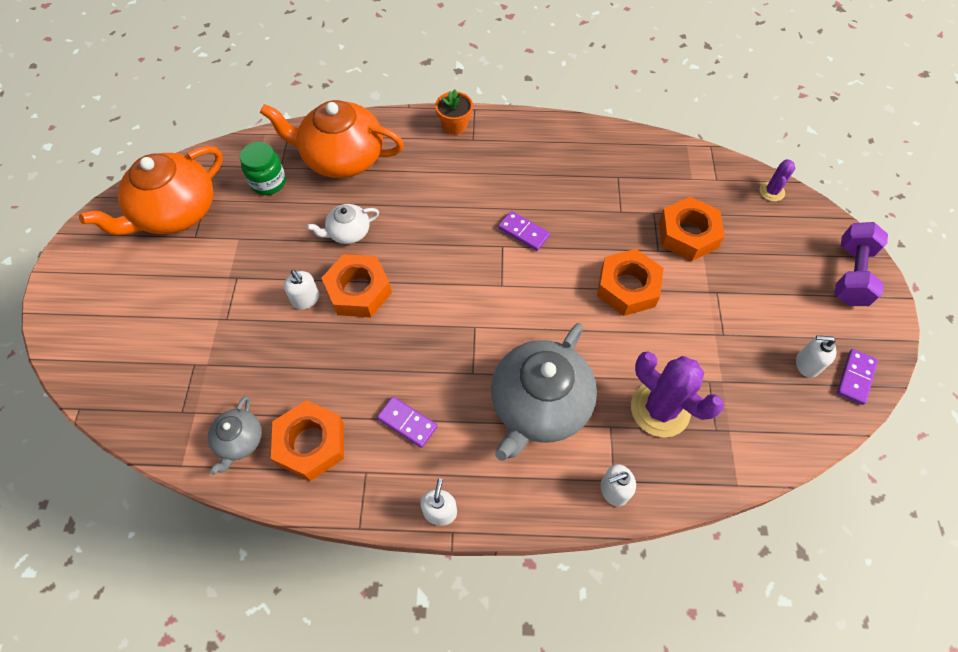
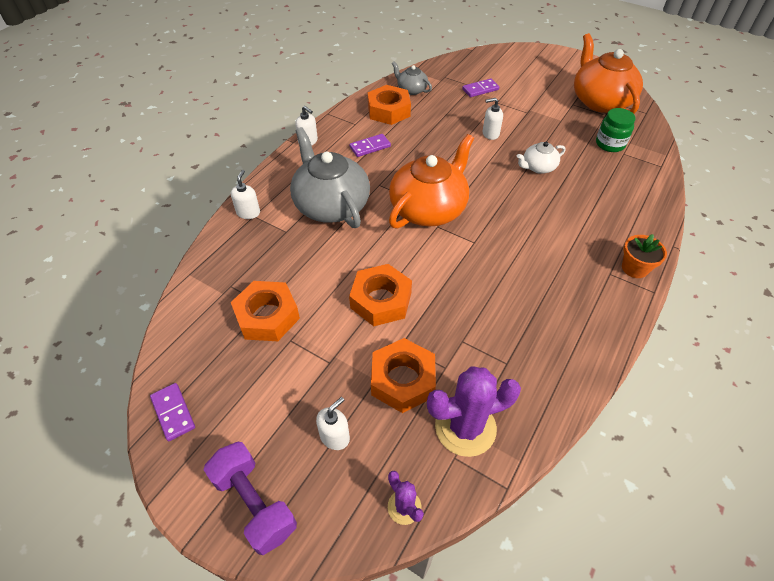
camera: 120 degrees right, 10 degrees down
orange teapot [260,100,404,178] -> orange teapot moved to [389,134,474,229]
white teapot [307,204,379,244] -> white teapot turned 120 degrees counterclockwise [517,142,566,174]
orange nut [322,254,392,317] -> orange nut moved to [231,281,300,341]
purple domino [498,211,550,251] -> purple domino moved to [462,79,499,97]
purple cactus [631,351,724,437] -> purple cactus moved to [427,366,521,457]
white soap dispenser [796,335,836,378] -> white soap dispenser moved to [316,397,350,450]

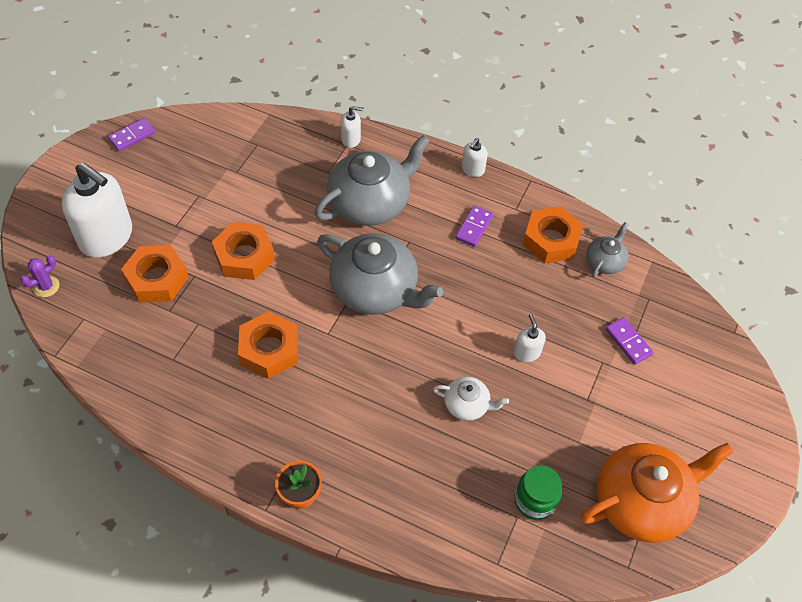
camera: 80 degrees right, 5 degrees up
purple dumbbell [204,442,297,555] -> none
orange nut [231,281,300,341] -> orange nut moved to [238,311,298,379]
white soap dispenser [316,397,350,450] -> white soap dispenser [62,163,132,258], size x2.24
purple domino [350,134,391,157] -> purple domino turned 60 degrees clockwise [455,205,493,247]
orange teapot [389,134,474,229] -> grey teapot [317,233,443,315]
purple cactus [427,366,521,457] -> none
white teapot [517,142,566,174] -> white teapot turned 135 degrees clockwise [433,377,509,421]

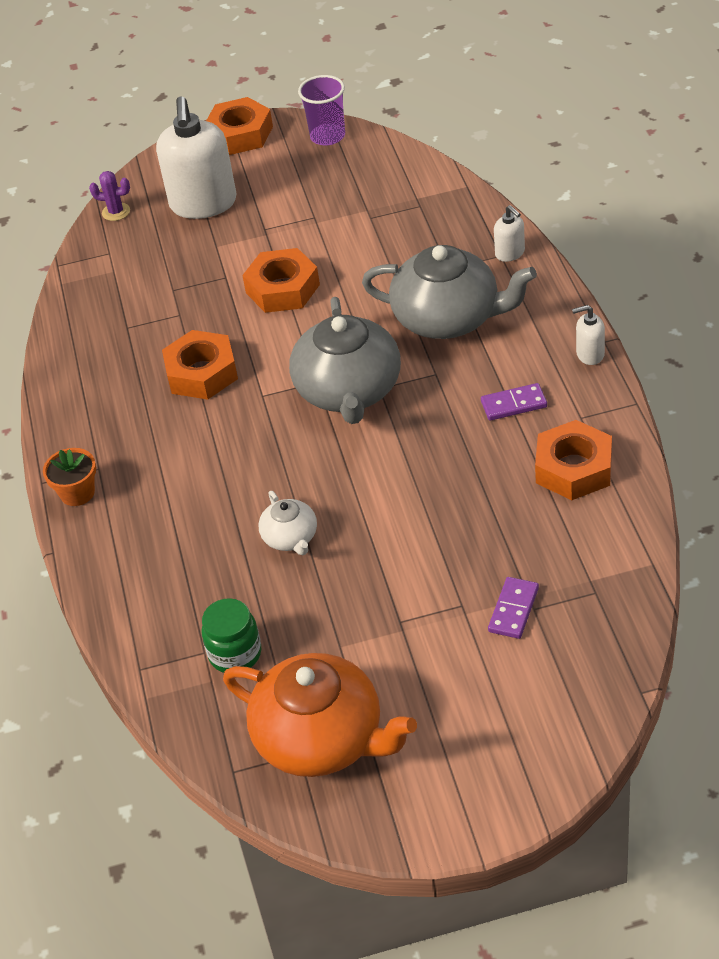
camera: 60 degrees right, 10 degrees down
purple domino [108,118,156,151] -> purple cup [298,75,345,146]
orange nut [121,245,189,303] -> orange nut moved to [206,97,273,155]
white soap dispenser [514,314,546,362] -> none
grey teapot [586,222,629,277] -> none

